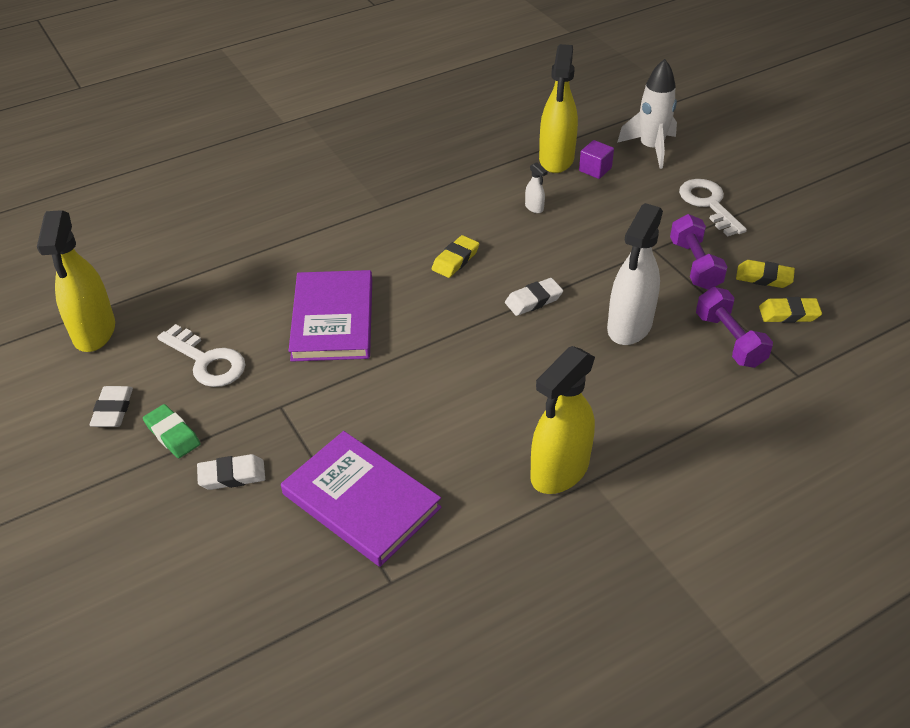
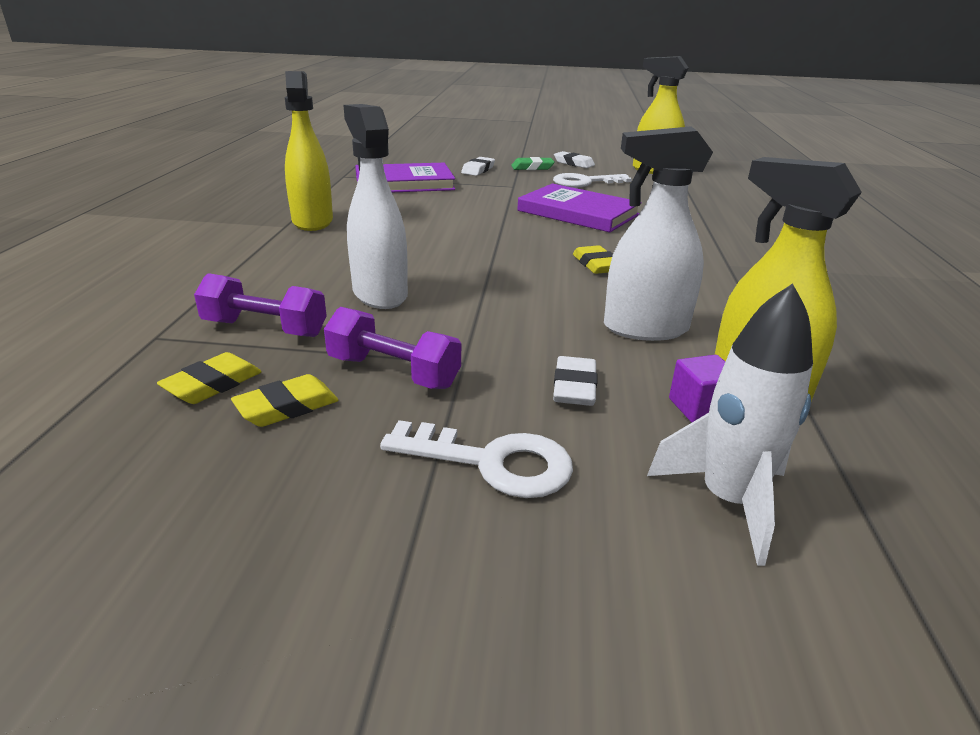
camera: 125 degrees right, 15 degrees down
white eraser [505,278,563,316] -> white eraser moved to [553,356,597,406]
white spray bottle [525,162,548,213] -> white spray bottle [604,126,713,341], size x2.47

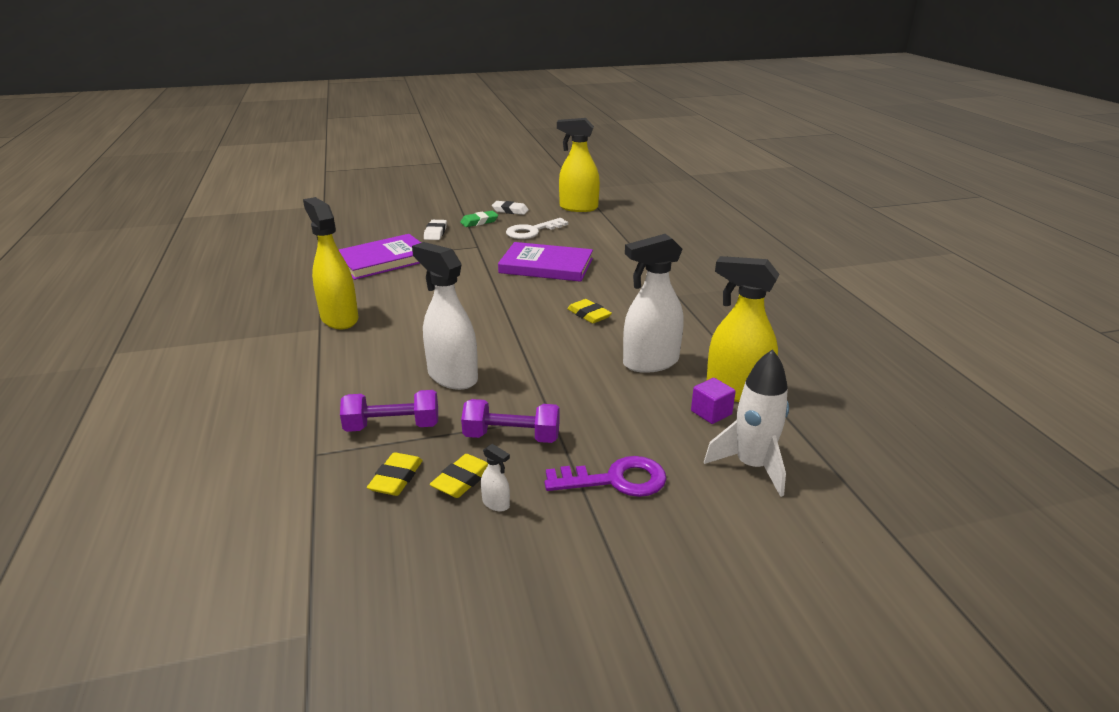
camera: 20 degrees left, 0 degrees up
white key [380,420,573,498] -> purple key [545,456,666,497]
white eraser [553,356,597,406] -> none
none -> white spray bottle [481,444,510,512]

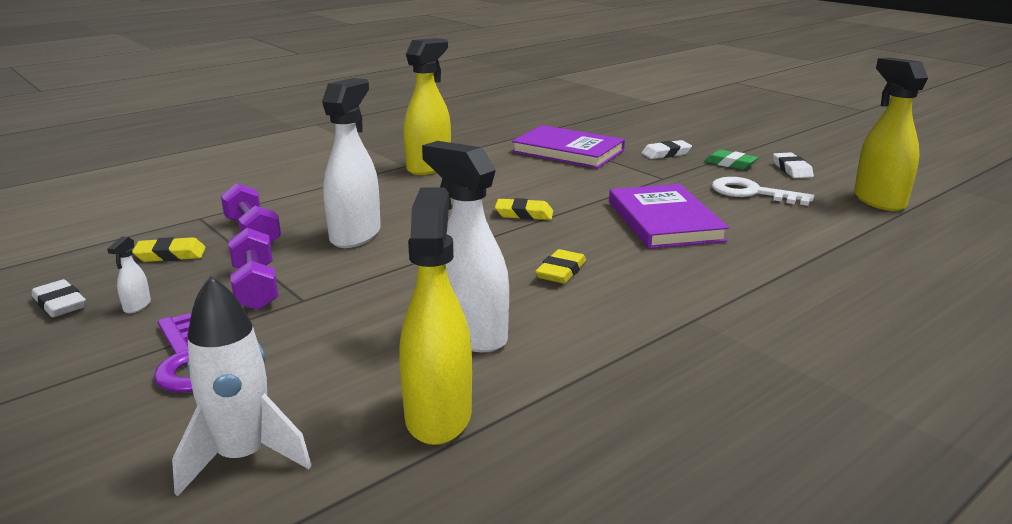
camera: 65 degrees right, 5 degrees down
yellow eraser [430,454,488,498] -> yellow eraser moved to [495,198,553,220]
purple cube [691,378,736,424] -> none
none -> white eraser [32,279,86,317]

